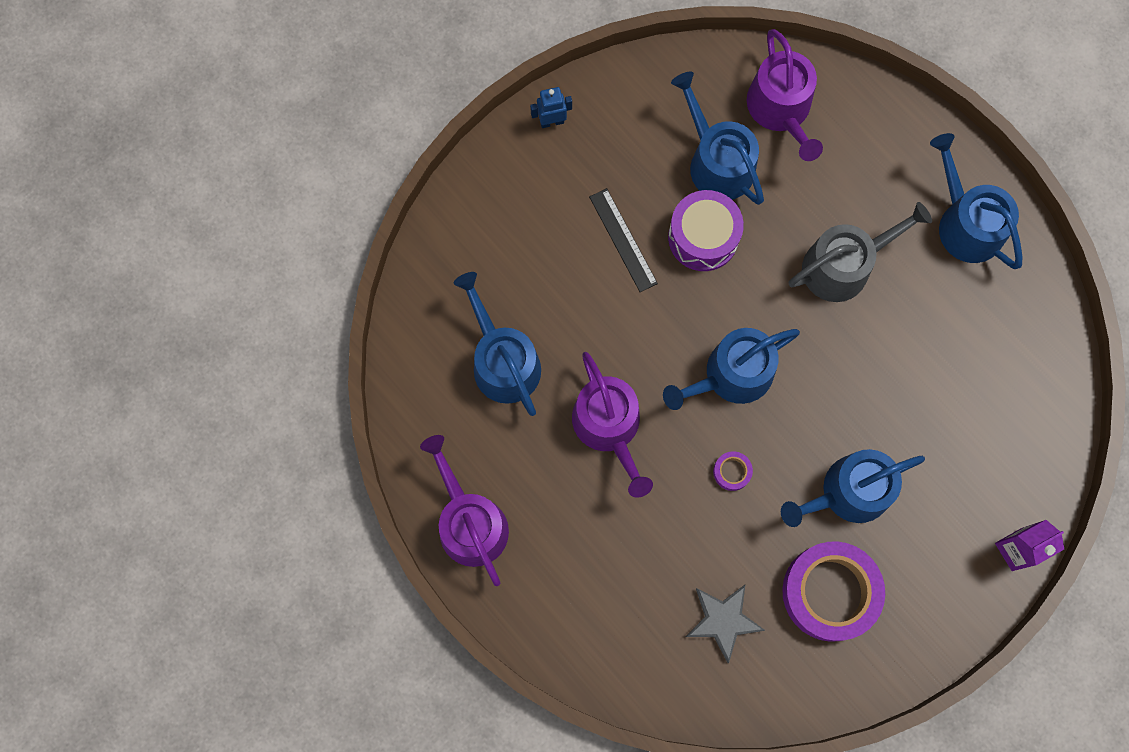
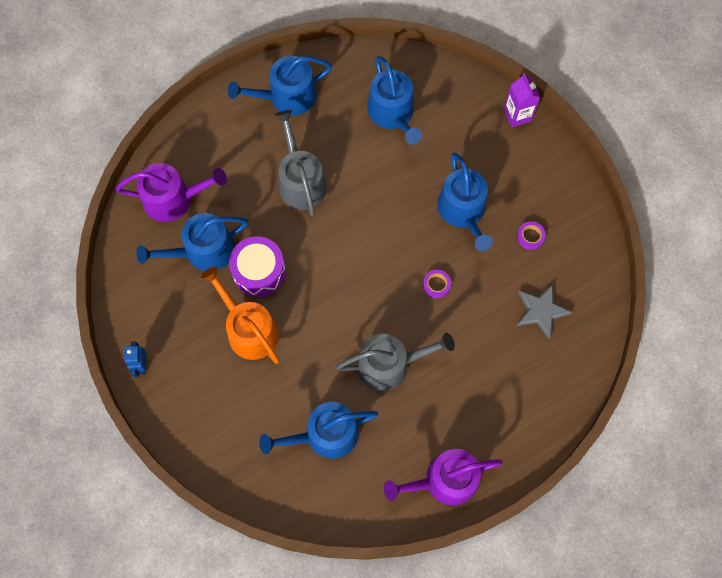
camera: 80 degrees left, 5 degrees down
purple watering can [572,352,653,498] -> grey watering can [336,333,455,391]
black ruler [589,188,658,292] -> orange watering can [201,266,280,364]
blue watering can [663,328,800,410] -> blue watering can moved to [367,56,422,144]
purple tape [782,542,885,641] -> purple tape [517,221,546,250], size x0.40

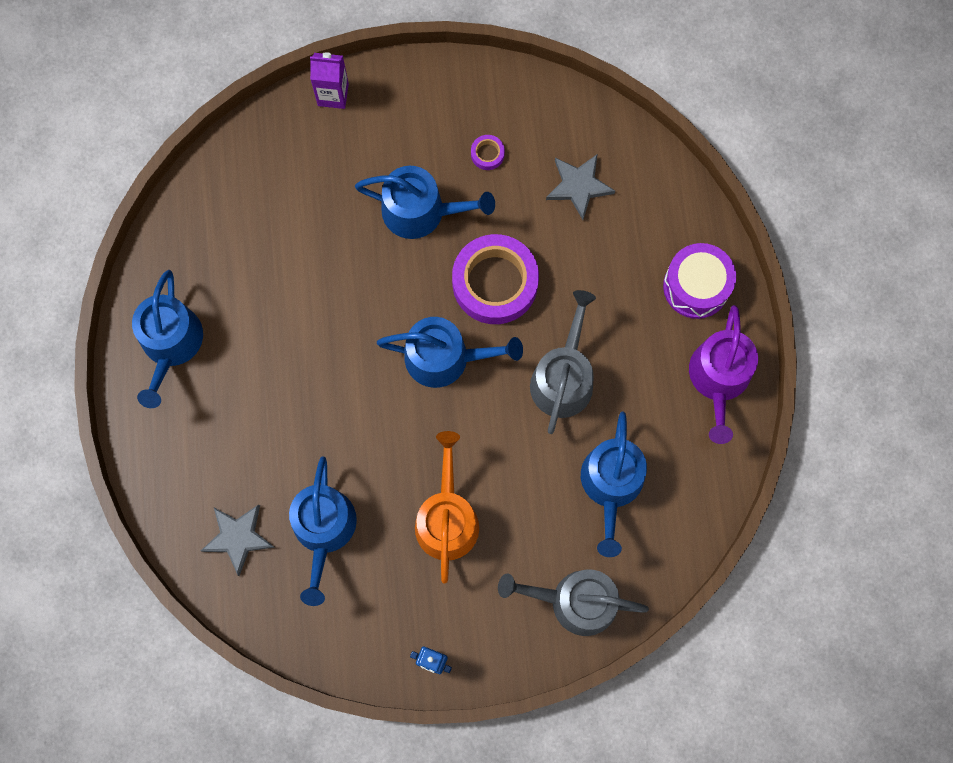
camera: 65 degrees left, 5 degrees up
purple watering can [116,163,227,222] -> grey star [201,505,275,576]
orange watering can [201,266,280,364] -> orange watering can turned 105 degrees clockwise [415,431,479,584]
purple drum [229,236,286,297] -> purple drum moved to [663,243,736,319]
grey watering can [275,110,327,216] -> grey watering can moved to [498,569,649,636]
blue watering can [367,56,422,144] -> blue watering can moved to [377,317,523,388]
purple tape [423,270,451,298] -> purple tape [452,234,539,324], size x2.49

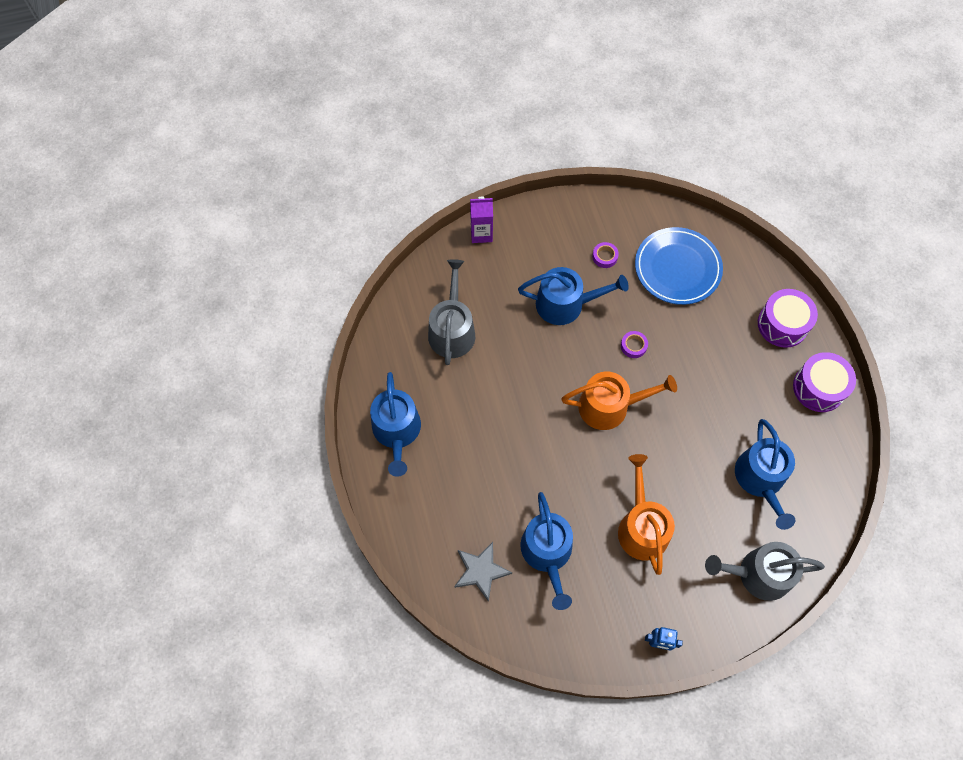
camera: 10 degrees left, 10 degrees down
blue watering can [377,317,523,388] -> orange watering can [561,371,677,430]
purple tape [452,234,539,324] -> purple tape [621,331,648,358], size x0.40
grey watering can [530,290,596,434] -> grey watering can moved to [428,259,475,365]
grey star [546,154,615,220] -> blue plate [635,227,723,305]
purple watering can [689,305,758,444] -> purple drum [793,352,856,412]

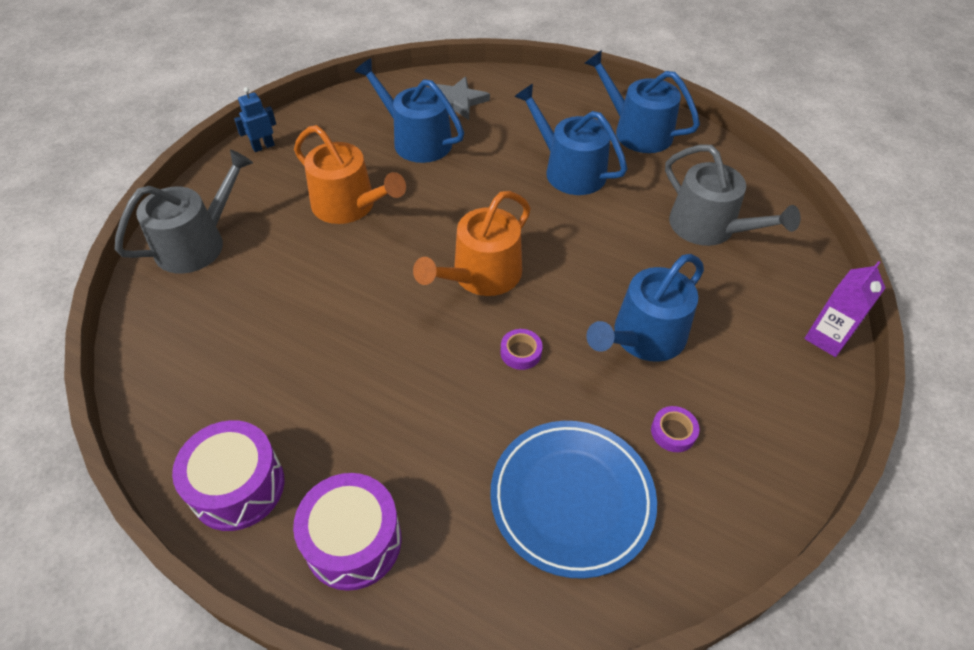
camera: 135 degrees right, 15 degrees down
blue watering can [735,419,795,530] -> blue watering can moved to [514,84,627,195]

